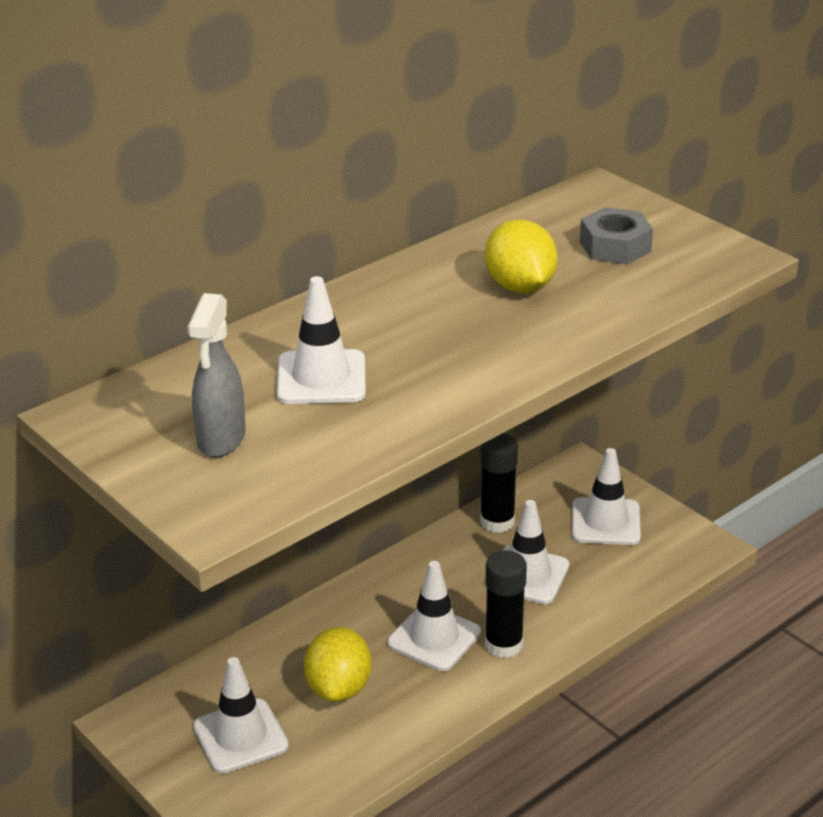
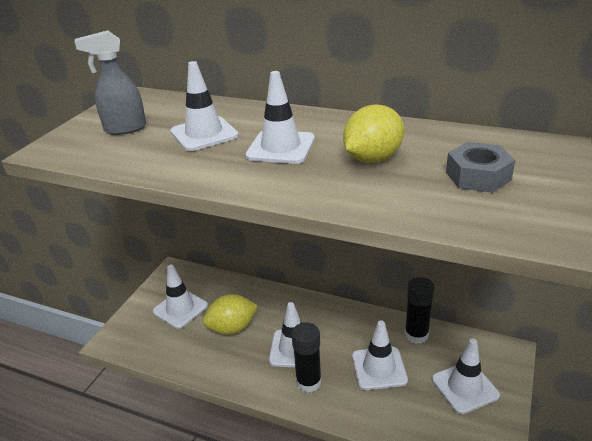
camera: 65 degrees right, 0 degrees up
none -> white traffic cone [245,71,315,164]

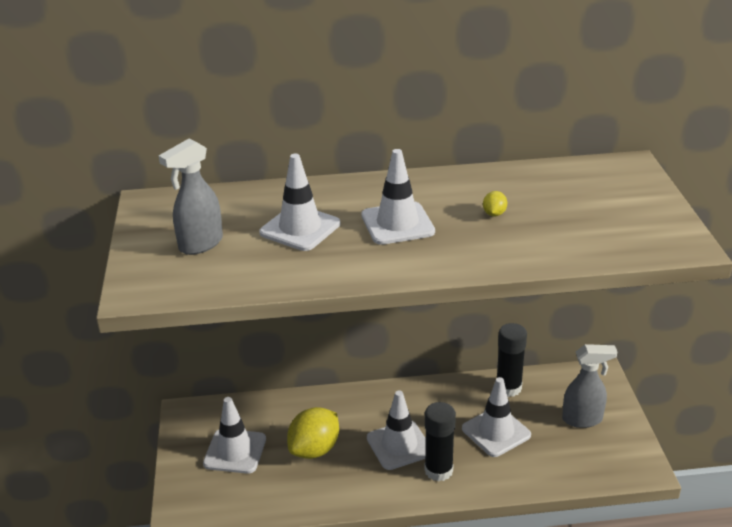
camera: 30 degrees left, 0 degrees up
yellow lemon [343,104,404,163] -> yellow lemon [483,191,507,216], size x0.44
white traffic cone [432,338,500,414] -> grey spray bottle [562,344,617,428]
grey nut [446,142,515,193] -> none

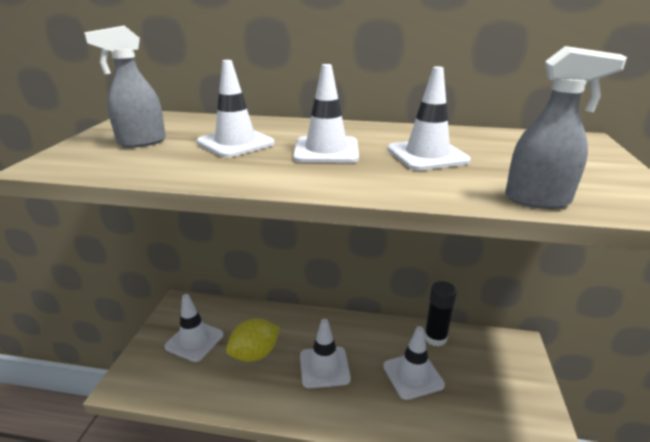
camera: 15 degrees right, 5 degrees down
black glue stick [424,402,456,482] -> none
yellow lemon [483,191,507,216] -> white traffic cone [387,67,471,170]
grey spray bottle [562,344,617,428] -> grey spray bottle moved to [505,46,627,209]

